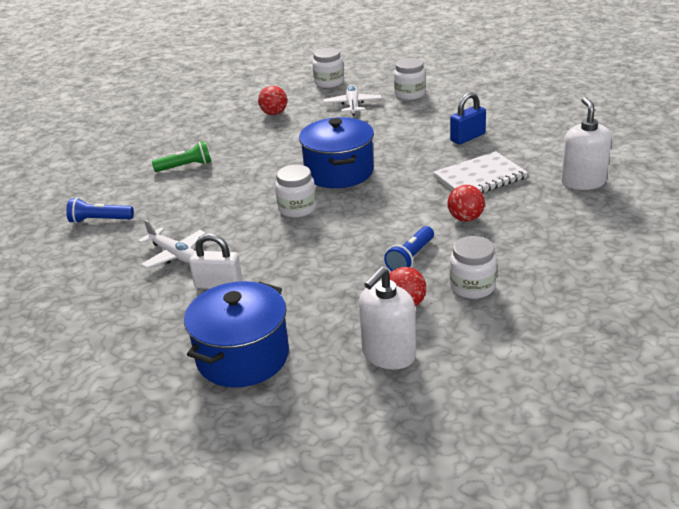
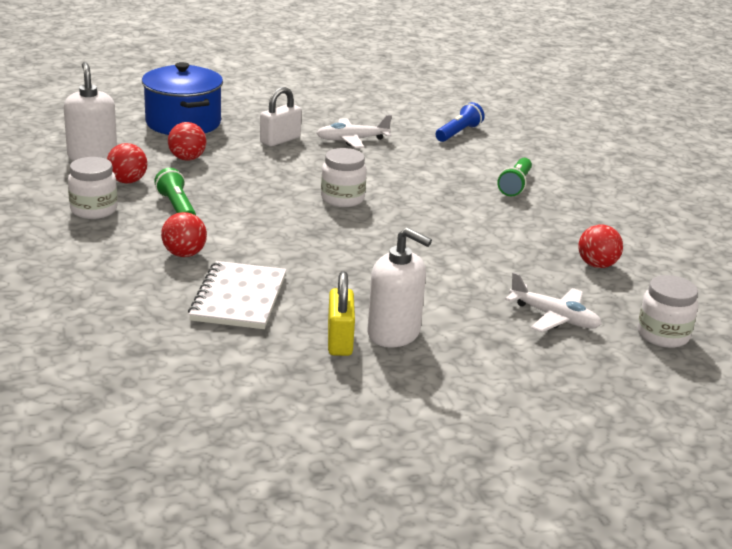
camera: 120 degrees right, 5 degrees down
blue pot [299,117,374,188] -> none
blue flashlight [384,226,434,271] -> green flashlight [154,168,196,215]
white jar [394,58,426,100] -> none
blue padlock [450,92,486,145] -> yellow padlock [328,271,355,356]
white soap dispenser [561,97,612,190] -> white soap dispenser moved to [367,228,432,347]
none -> red ball [168,122,206,161]

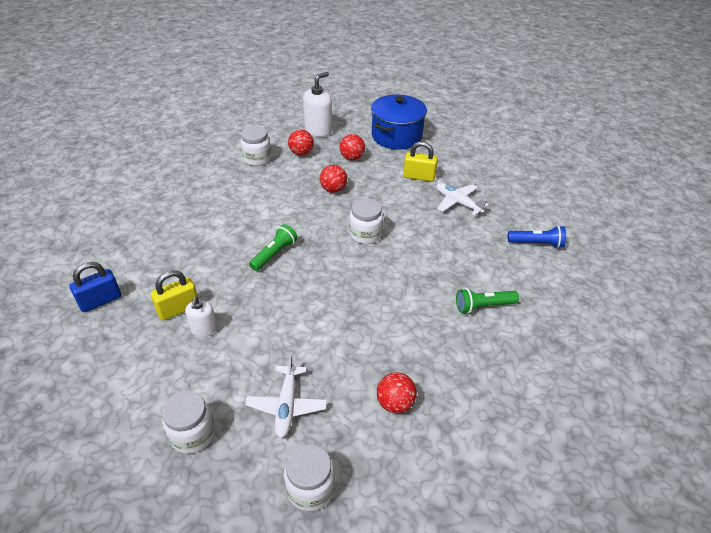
camera: 60 degrees right, 15 degrees up
green flashlight [154,168,196,215] -> green flashlight moved to [249,224,297,271]
red ball [161,212,207,257] -> red ball moved to [320,165,347,193]
white notebook [188,261,286,329] -> none
white padlock [260,87,302,147] -> yellow padlock [403,141,438,182]
white soap dispenser [367,228,432,347] -> white soap dispenser [185,296,217,337], size x0.59
none -> blue padlock [69,262,121,312]
none -> white jar [162,391,215,454]

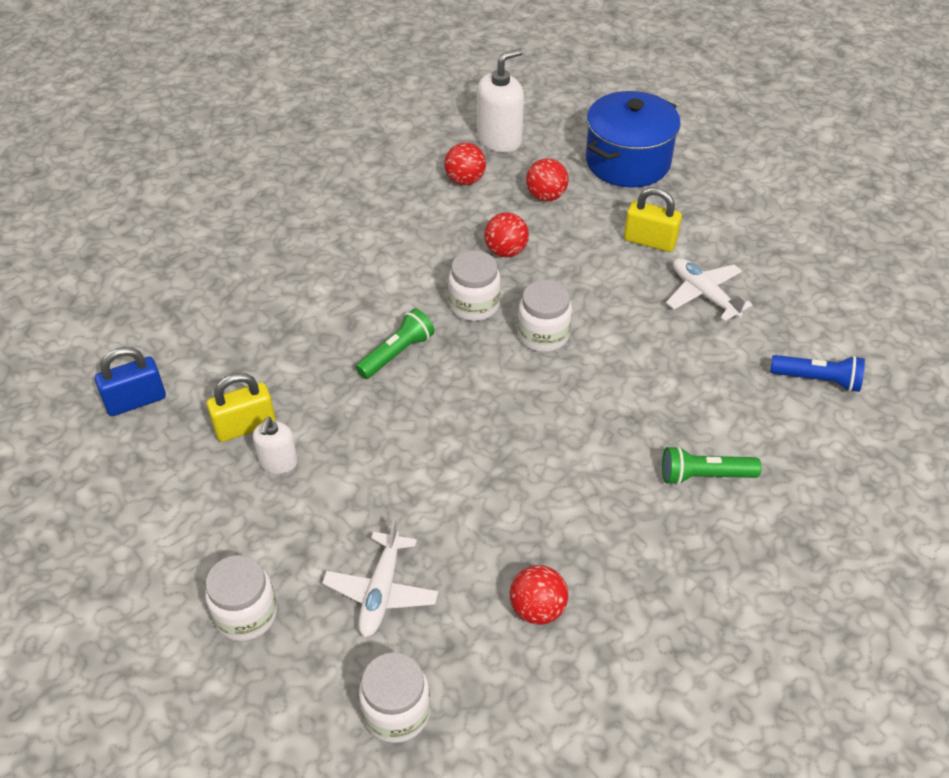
camera: 10 degrees right, 5 degrees up
white jar [241,126,271,166] -> white jar moved to [448,250,501,321]

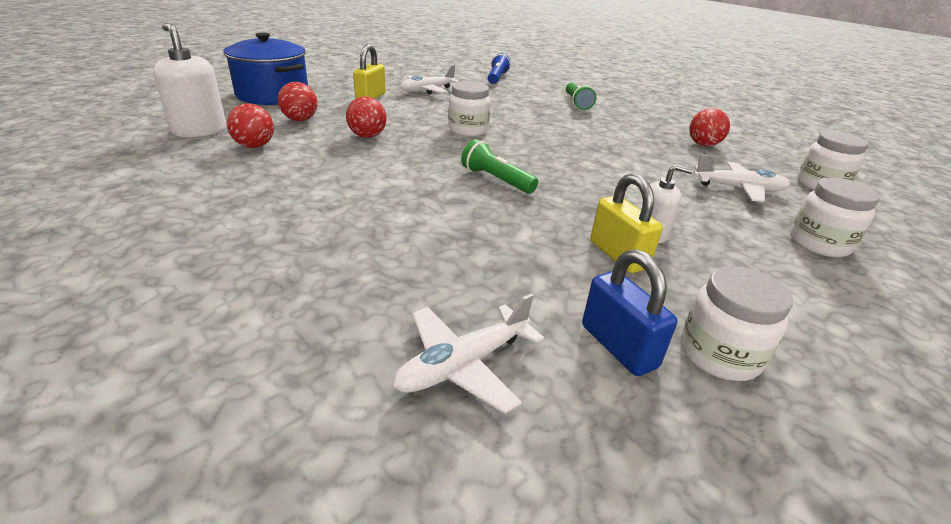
camera: 95 degrees left, 15 degrees down
white jar [448,250,501,321] -> white jar moved to [681,266,793,381]
none -> white plane [392,294,544,414]

